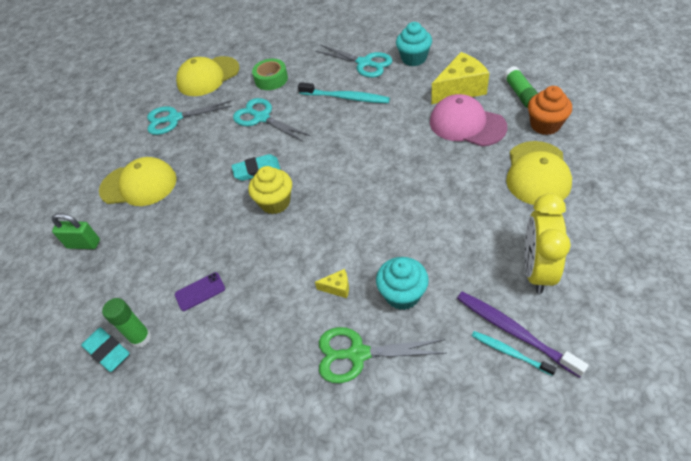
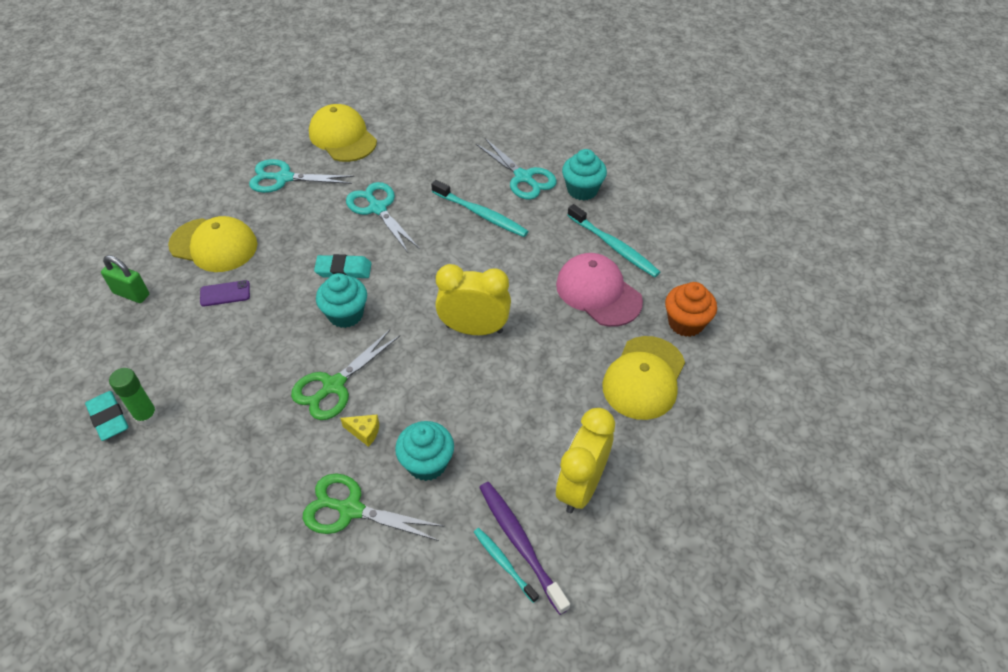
camera: 10 degrees right, 0 degrees up
purple phone [175,272,225,311] -> purple phone moved to [200,280,250,307]
yellow cap [176,56,240,96] -> yellow cap turned 75 degrees clockwise [309,104,377,162]
yellow cupcake [248,166,292,214] -> turquoise cupcake [316,273,367,328]
green tape [252,59,288,90] -> none
yellow cheese [431,52,489,104] -> turquoise toothbrush [567,204,660,277]
green glue stick [504,66,538,108] -> none
none -> green scissors [291,330,400,420]
none -> yellow clock [435,264,511,335]

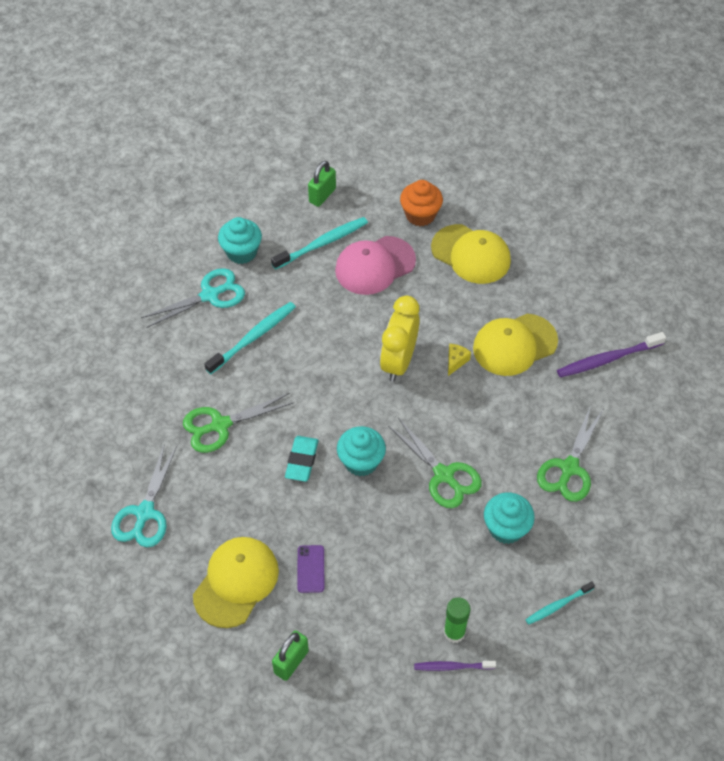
camera: 80 degrees left, 5 degrees up
turquoise eraser [85,391,129,441] -> purple toothbrush [414,661,496,671]
yellow cap [309,104,377,162] -> yellow cap moved to [473,314,558,376]
yellow cheese [340,415,379,447] -> yellow cheese moved to [448,344,471,376]
turquoise scissors [346,182,420,253] -> green scissors [183,393,294,453]
turquoise cupcake [395,421,454,481] -> turquoise cupcake moved to [484,493,535,544]
turquoise toothbrush [474,528,539,603] -> turquoise toothbrush moved to [525,581,595,625]
yellow clock [556,408,615,513] -> none
none -> green padlock [308,161,336,207]

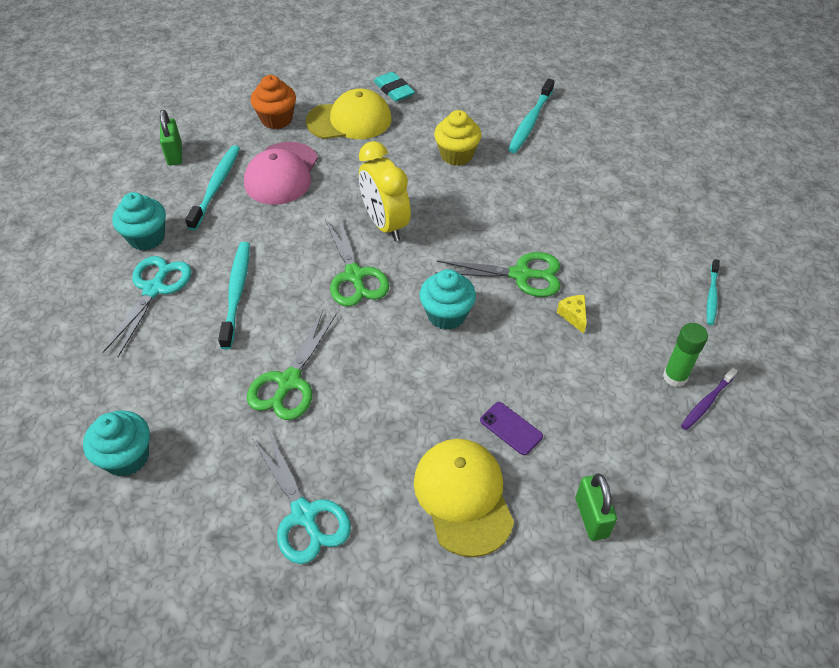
camera: 45 degrees left, 5 degrees down
turquoise eraser [285,436,319,482] -> turquoise eraser moved to [374,72,415,102]
yellow cheese [448,344,471,376] -> yellow cheese moved to [557,295,587,334]
yellow cap [473,314,558,376] -> yellow cupcake [434,110,482,166]
turquoise cupcake [484,493,535,544] -> turquoise cupcake moved to [83,410,150,476]
green scissors [537,405,603,502] -> green scissors moved to [325,217,389,306]
purple toothbrush [557,332,666,377] -> turquoise toothbrush [508,78,555,153]

